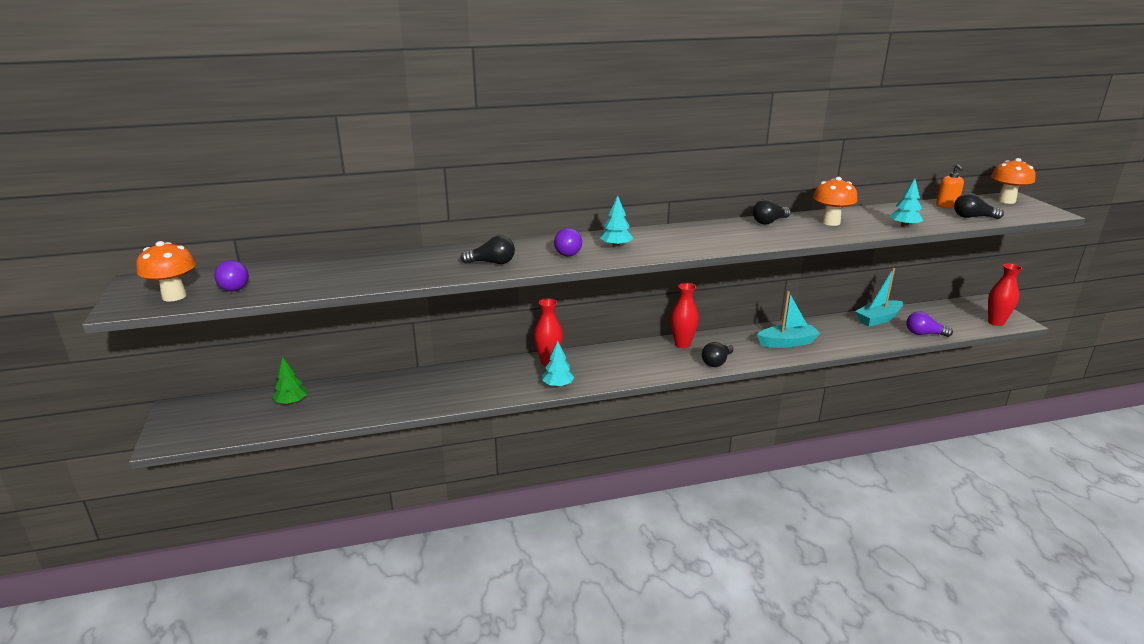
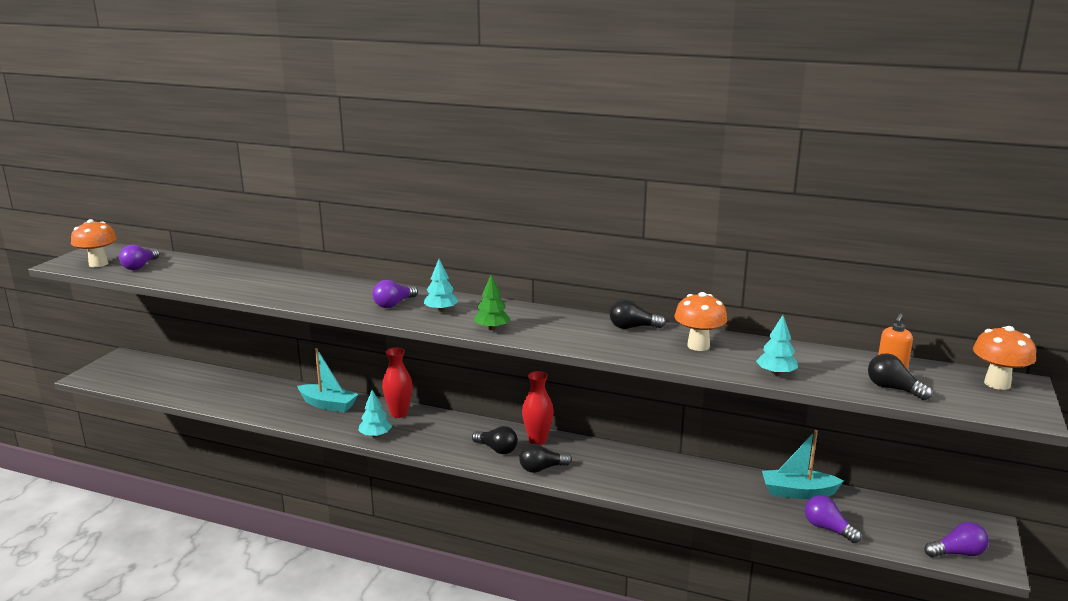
camera: 35 degrees right, 5 degrees down
green tree [272,357,307,404] -> green tree moved to [474,275,511,330]
black light bulb [460,235,515,264] -> black light bulb moved to [472,426,518,454]
turquoise boat [757,291,820,348] -> turquoise boat moved to [297,348,358,412]
red vase [988,263,1022,326] -> purple light bulb [924,522,989,558]

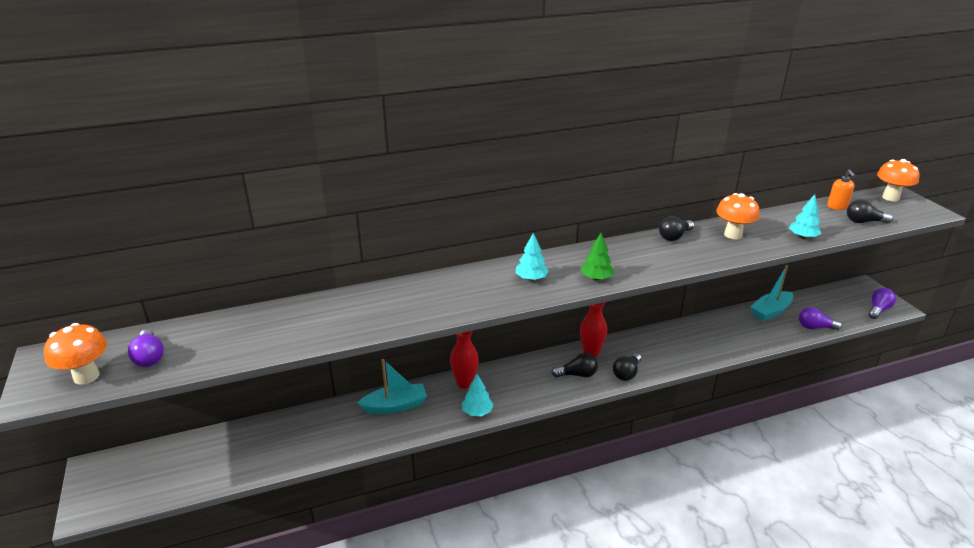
camera: 40 degrees left, 10 degrees up
purple light bulb [372,280,418,308] -> none

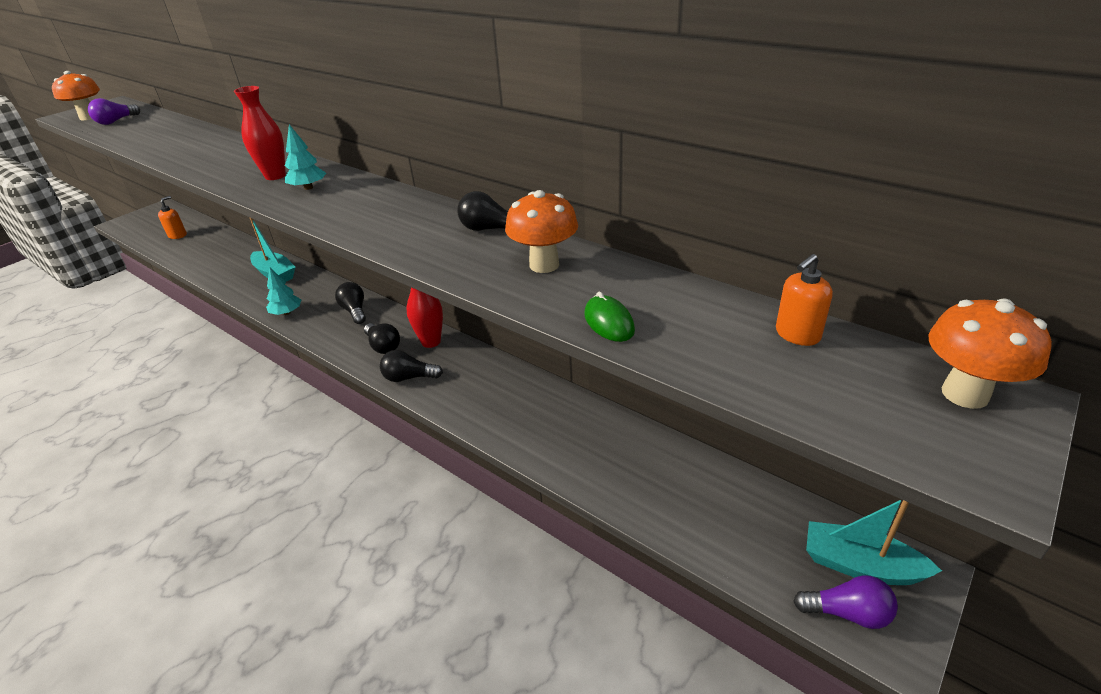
camera: 60 degrees right, 5 degrees up
red vase [450,331,479,389] -> red vase moved to [234,86,286,180]
green tree [580,233,614,280] -> none
turquoise boat [751,265,793,321] -> turquoise boat moved to [806,500,942,585]
turquoise tree [789,194,822,239] -> green mouse [584,292,635,342]
purple light bulb [799,307,842,330] -> none
black light bulb [847,199,893,224] -> black light bulb moved to [335,282,366,324]
none -> orange soap dispenser [158,196,187,239]

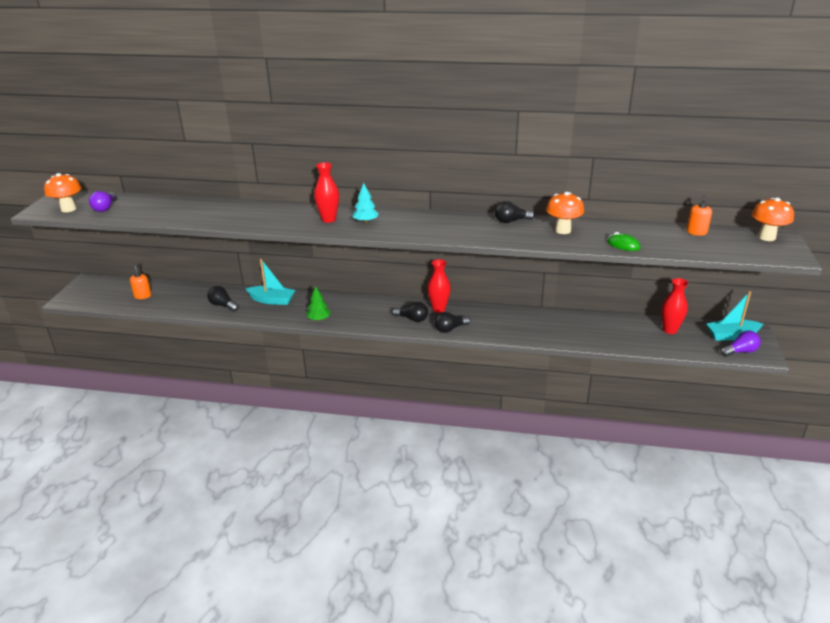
camera: 30 degrees left, 5 degrees down
turquoise tree [266,268,301,315] -> green tree [306,286,331,321]
black light bulb [335,282,366,324] -> black light bulb moved to [207,286,239,311]
none -> red vase [661,278,688,334]

